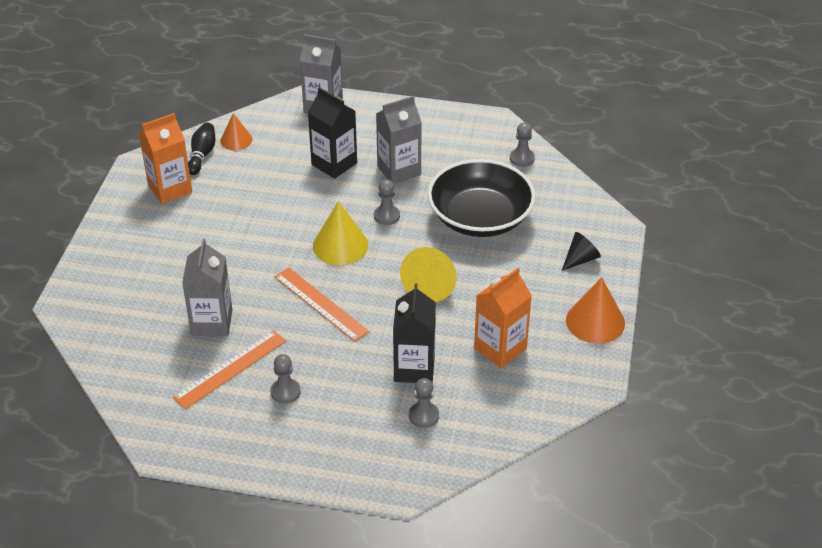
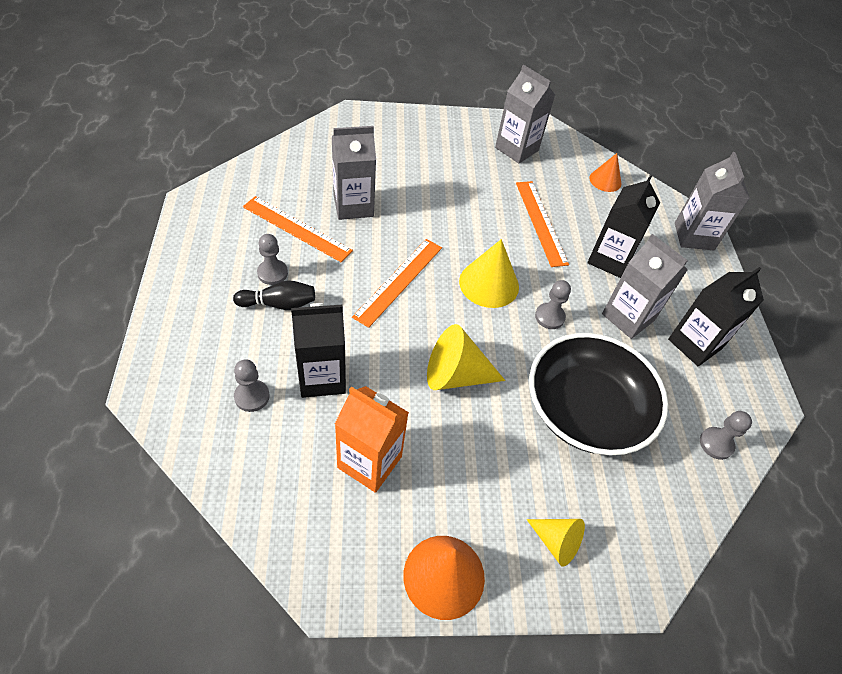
camera: 70 degrees right, 10 degrees up
orange carton [139,113,192,204] -> grey carton [495,65,555,164]
black bowling pin [188,122,216,175] -> black bowling pin moved to [233,280,315,310]
black cone [562,232,601,271] -> yellow cone [527,519,585,567]
none -> orange ruler [516,181,569,267]
none -> black carton [668,267,764,366]

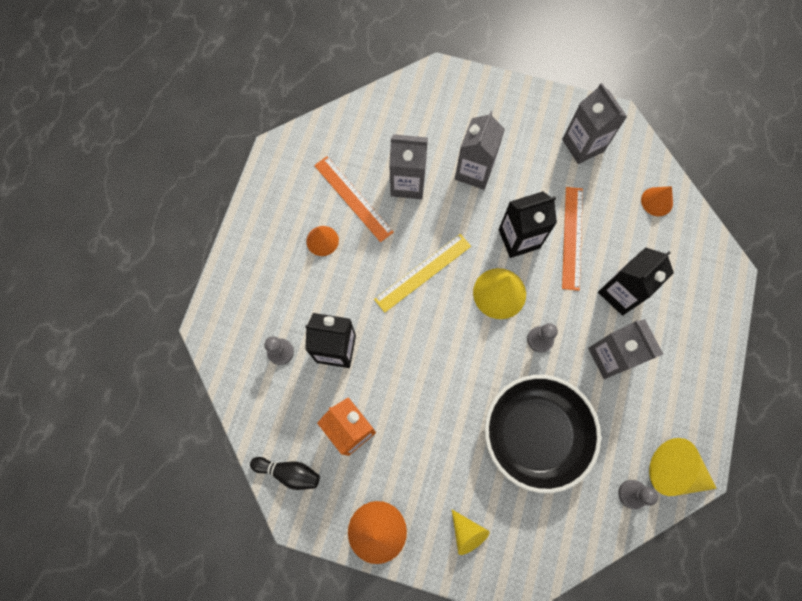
camera: 25 degrees right, 20 degrees up
black bowling pin [233,280,315,310] -> black bowling pin moved to [250,457,320,490]
grey pawn [257,234,288,285] -> orange cone [306,226,339,256]
orange ruler [352,239,442,328] -> yellow ruler [374,234,471,313]
yellow cone [427,324,506,390] -> yellow cone moved to [649,438,717,496]
black carton [668,267,764,366] -> black carton moved to [499,191,557,258]
grey carton [675,152,750,251] -> grey carton moved to [455,111,505,190]

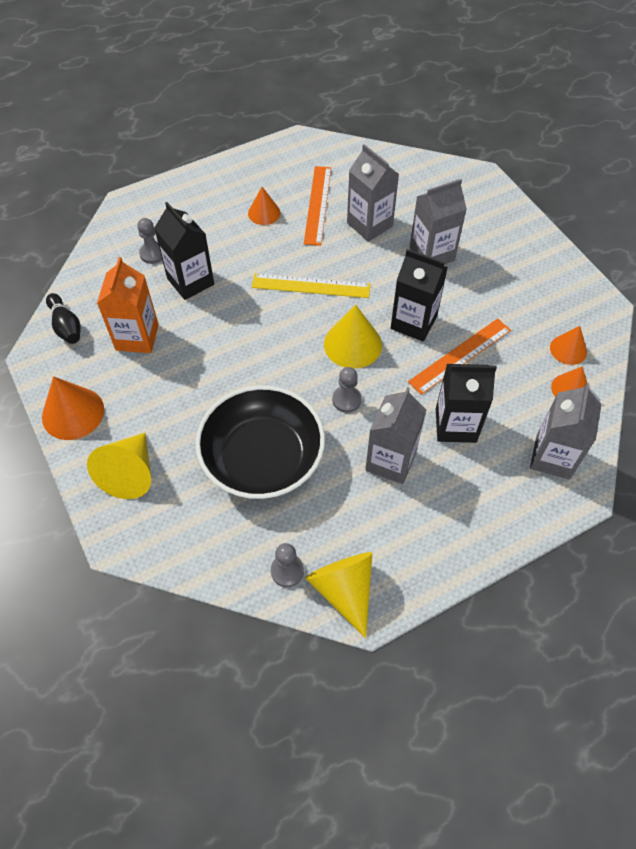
camera: 45 degrees right, 15 degrees down
yellow cone [452,510,490,555] -> yellow cone [87,433,151,499], size x1.60
grey carton [562,83,627,164] -> grey carton moved to [530,383,602,480]
none -> orange cone [550,326,587,365]

